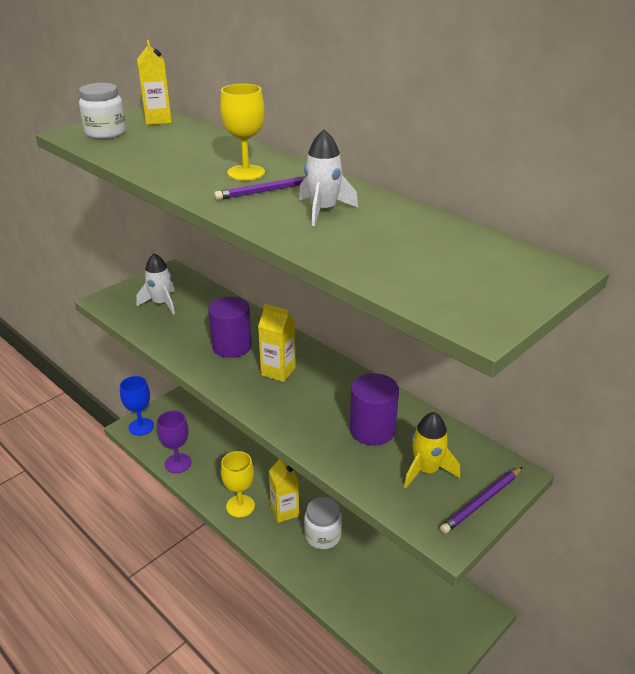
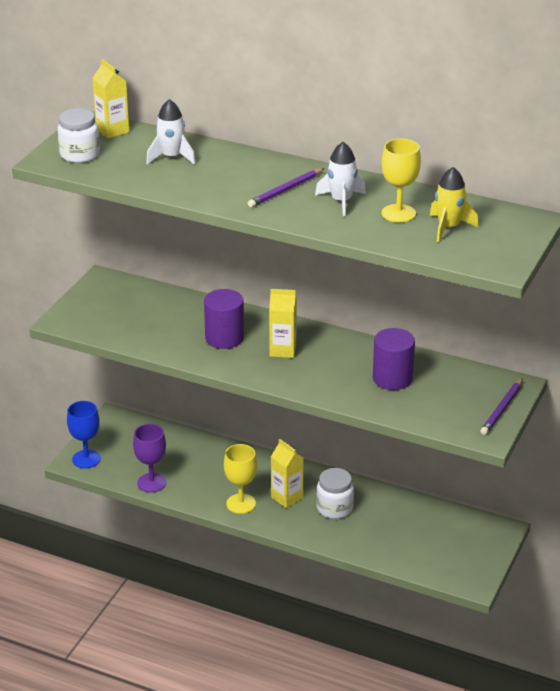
camera: 20 degrees left, 0 degrees up
white rocket [136,253,175,315] -> white rocket moved to [146,99,196,165]
yellow goblet [220,84,265,181] -> yellow goblet moved to [382,139,421,223]
yellow rocket [404,412,460,488] -> yellow rocket moved to [430,167,479,242]

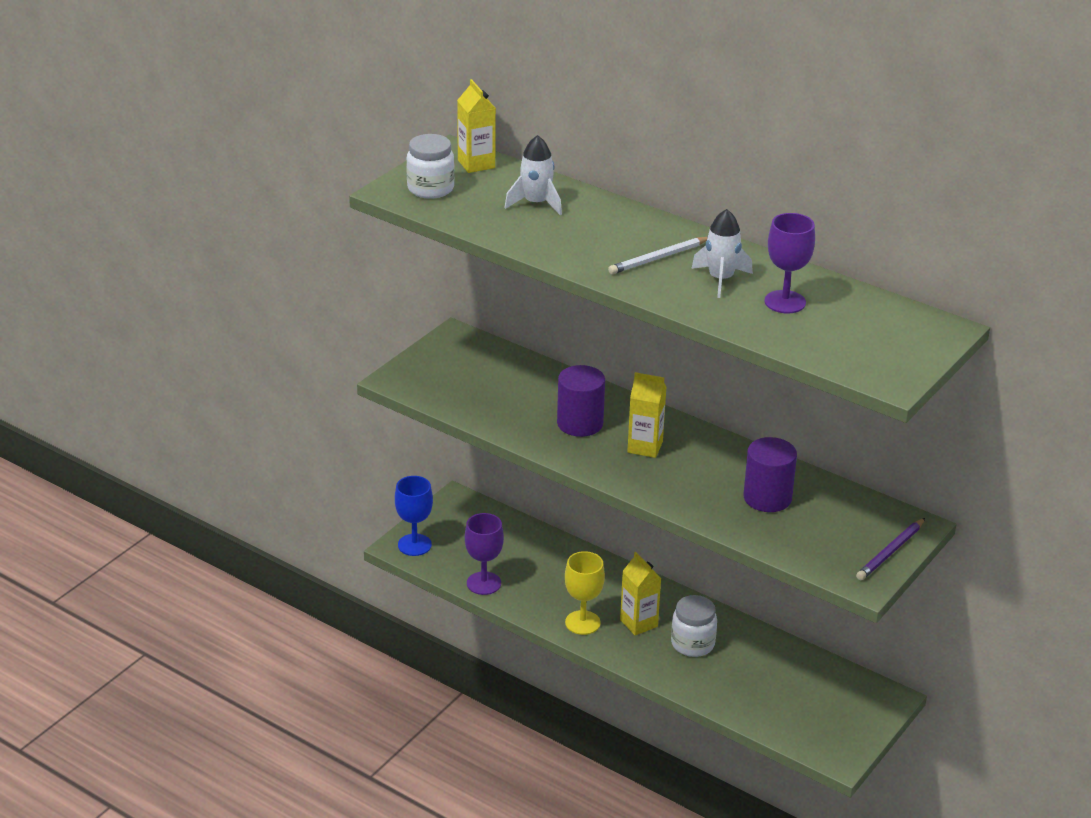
camera: 10 degrees right, 0 degrees up
purple pencil [248,168,324,207] -> white pencil [608,237,708,274]
yellow goblet [382,139,421,223] -> purple goblet [765,213,815,313]
yellow rocket [430,167,479,242] -> none

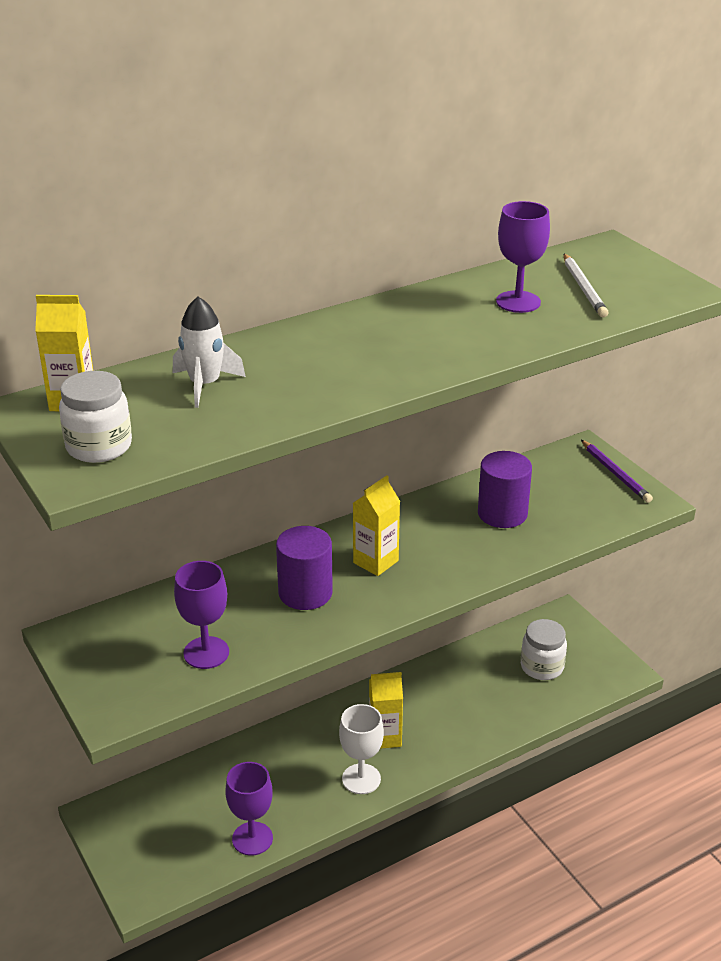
camera: 65 degrees left, 0 degrees up
blue goblet [395,476,433,556] -> none
yellow goblet [565,551,605,635] -> white goblet [339,704,384,794]
white pencil [608,237,708,274] -> white pencil moved to [564,254,608,318]
white jar [671,595,717,657] -> white jar moved to [521,619,567,680]
white rocket [691,209,753,298] -> none
none -> purple goblet [174,561,229,669]

